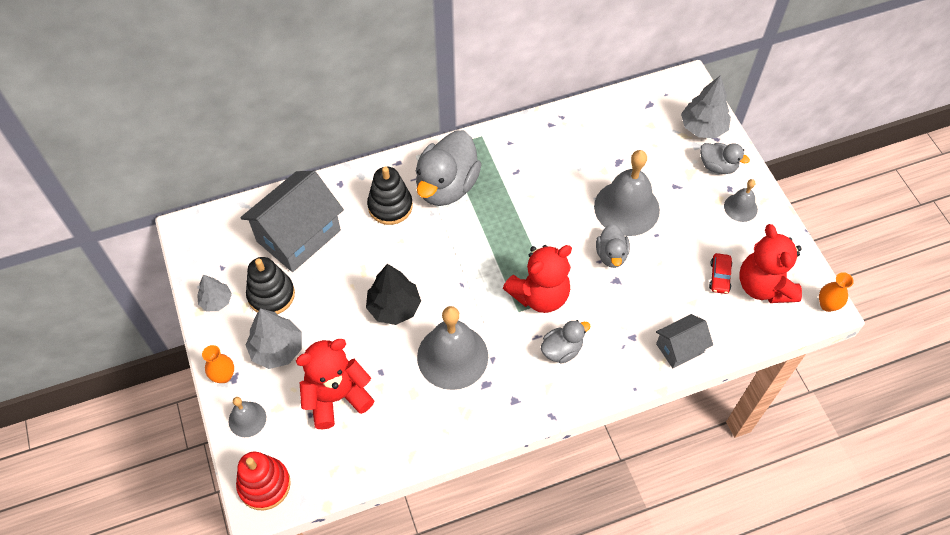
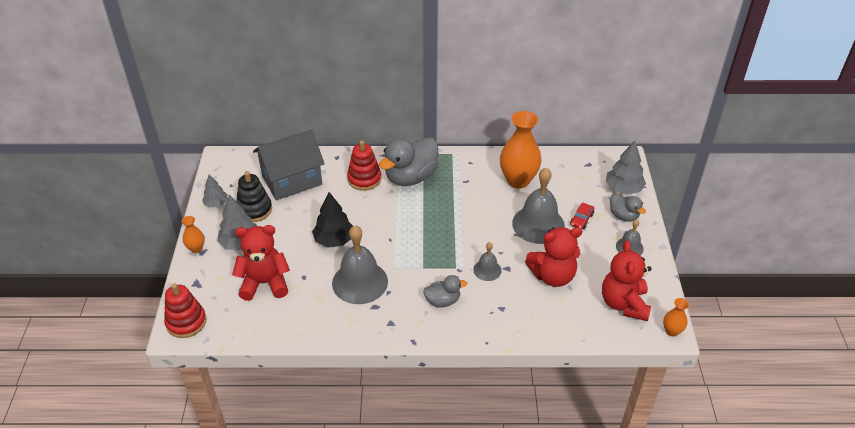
camera: 20 degrees right, 15 degrees down
grey bell [229,397,266,437] -> grey bell moved to [473,242,501,281]
black stacking toy [367,167,413,225] -> red stacking toy [347,140,381,191]
red teddy bear [503,245,572,313] -> red teddy bear moved to [525,227,582,287]
grey duck [596,224,630,268] -> none
grey house [656,314,713,368] -> none
red car [709,253,732,294] -> red car moved to [570,202,594,229]
none -> orange vase [500,111,542,188]

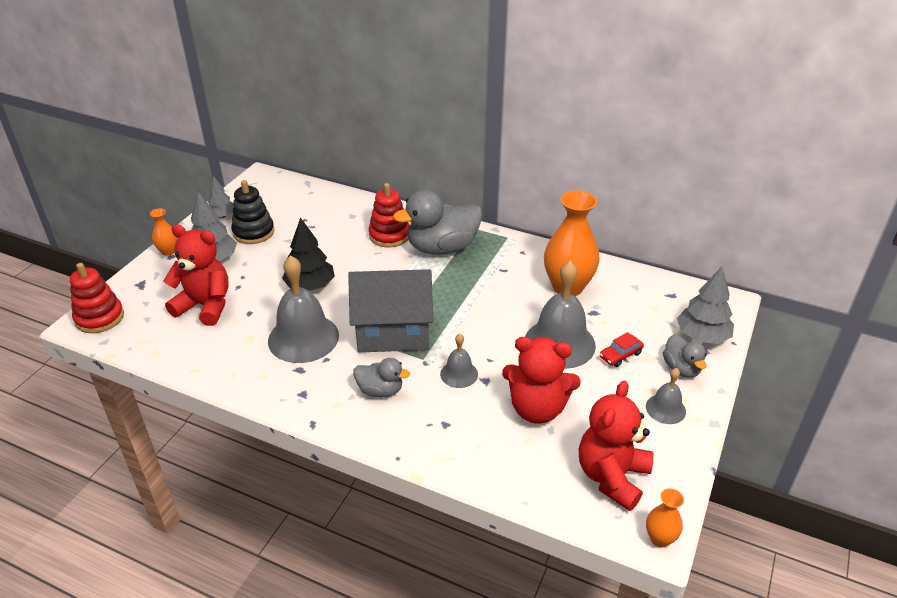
camera: 25 degrees right, 5 degrees down
grey house [253,129,325,200] -> grey house moved to [348,269,433,352]

